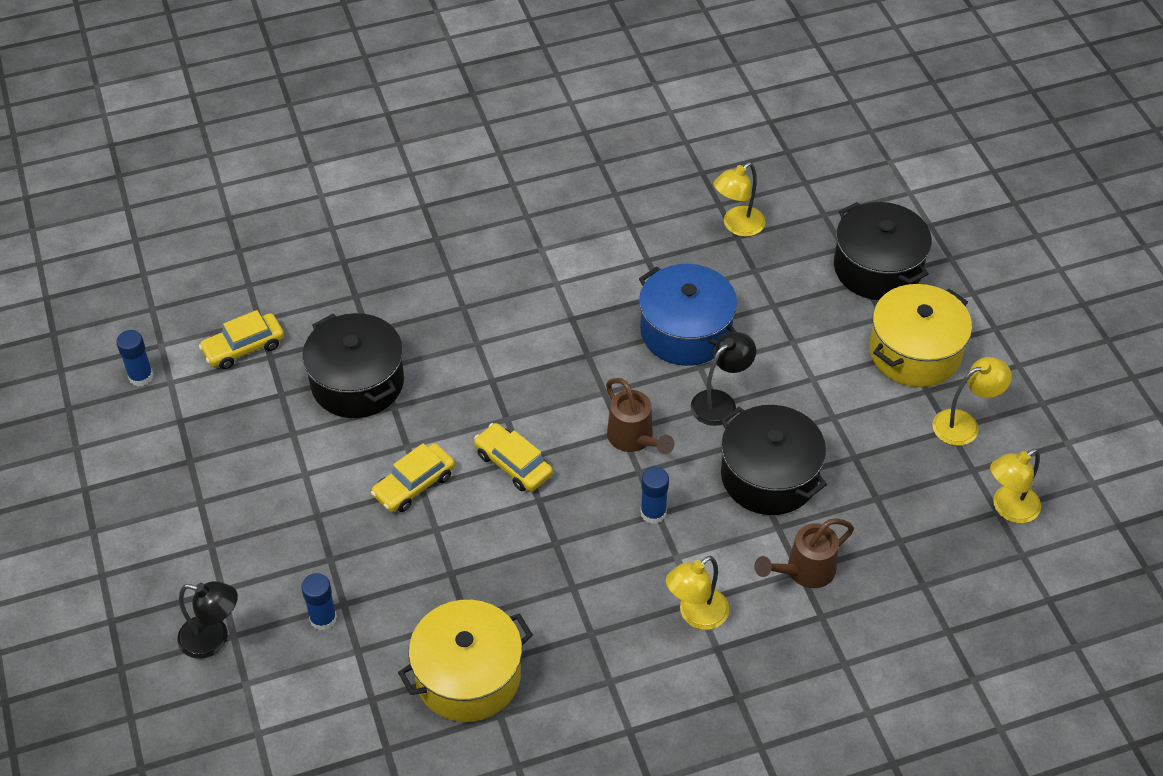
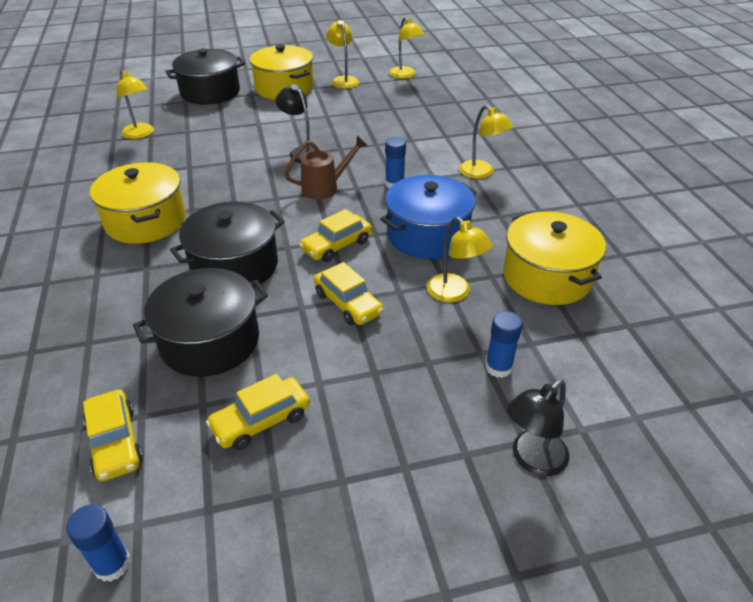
camera: 85 degrees left, 10 degrees down
black lamp [177,581,238,659] -> black lamp turned 150 degrees counterclockwise [507,379,569,477]
blue pot [639,264,737,366] -> blue pot moved to [380,175,477,259]
black pot [720,405,827,515] -> black pot moved to [170,202,285,288]
brown watering can [754,518,854,588] -> none
none -> yellow pot [90,162,186,244]
none -> yellow car [206,374,310,450]
none -> yellow lamp [427,217,493,302]

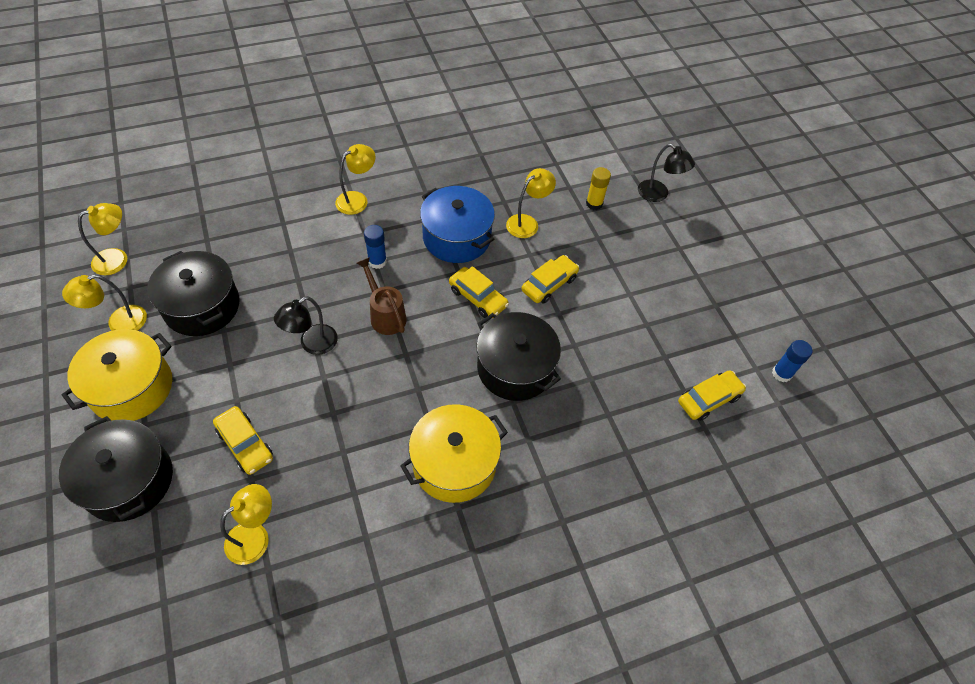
camera: 100 degrees left, 15 degrees up
black pot [133,268,268,377] -> black pot moved to [147,251,240,336]
yellow car [206,374,310,450] -> yellow car moved to [213,406,273,475]
blue glue stick [485,311,522,378] -> yellow glue stick [586,167,611,210]
yellow pot [503,211,606,305] -> none

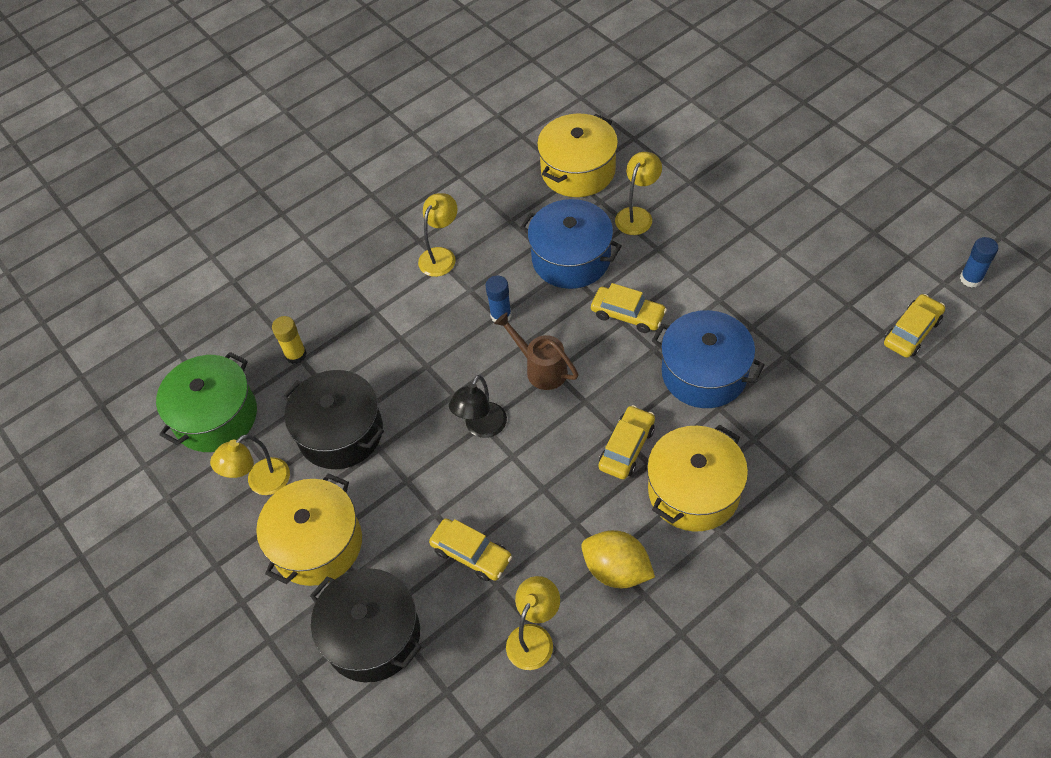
camera: 10 degrees left, 0 degrees up
yellow lamp [78,203,127,275] -> green pot [156,352,257,452]
black pot [477,312,561,401] -> blue pot [652,310,765,408]
yellow car [521,255,579,304] -> yellow car moved to [598,405,655,479]
yellow glue stick [586,167,611,210] -> yellow glue stick moved to [272,316,307,364]
black lamp [638,144,695,202] -> none
none -> yellow pot [537,113,618,197]
none -> yellow lemon [581,530,655,588]

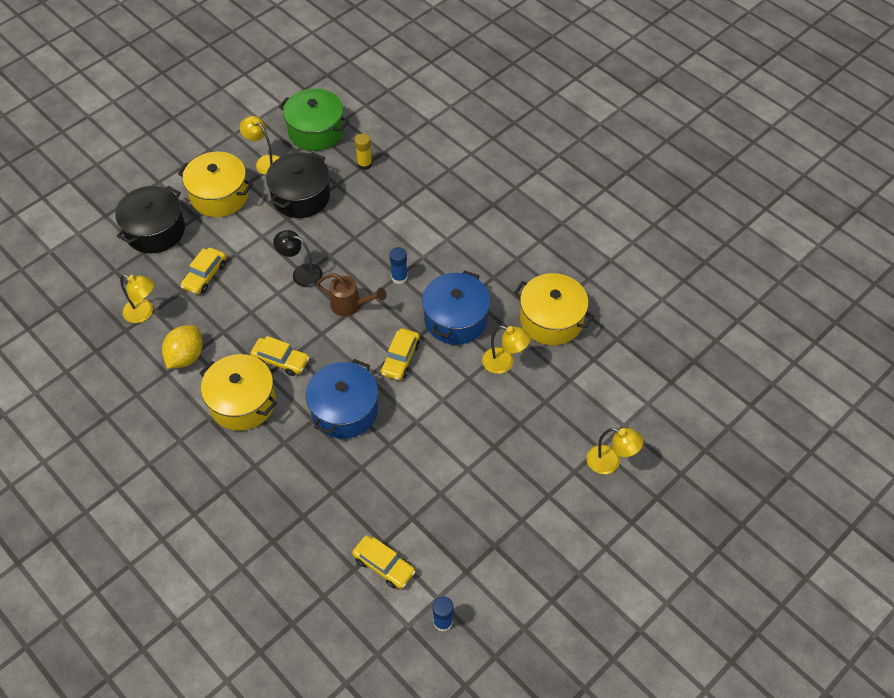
camera: 80 degrees right, 0 degrees up
yellow lamp [418,193,458,277] -> yellow lamp moved to [587,428,643,474]
brown watering can [494,313,578,390] -> brown watering can turned 75 degrees clockwise [316,273,387,316]

